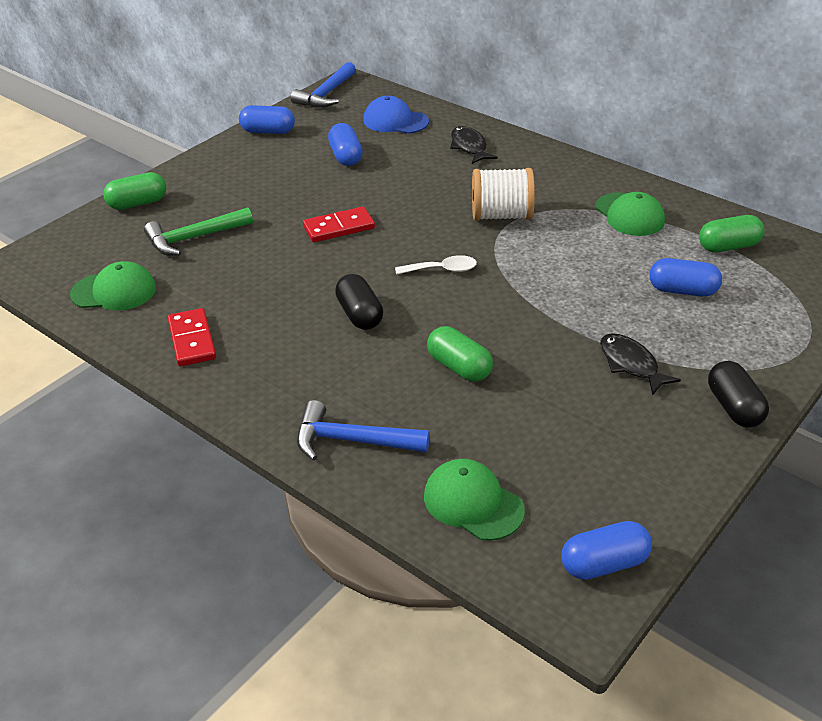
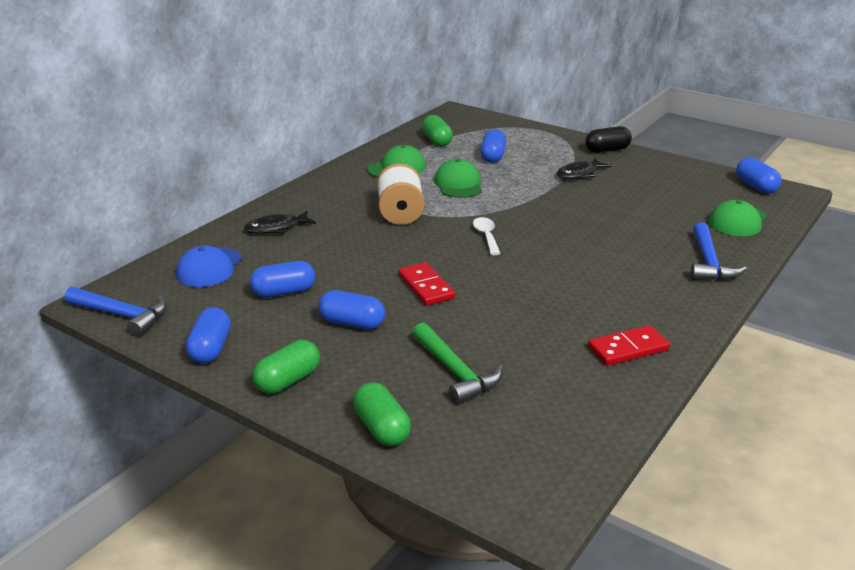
camera: 95 degrees left, 10 degrees down
green cap [70,261,156,310] -> green cap moved to [435,159,482,198]
black capsule [335,274,383,330] -> none
green capsule [427,326,493,382] -> green capsule moved to [252,340,320,394]
none -> blue capsule [318,290,385,330]

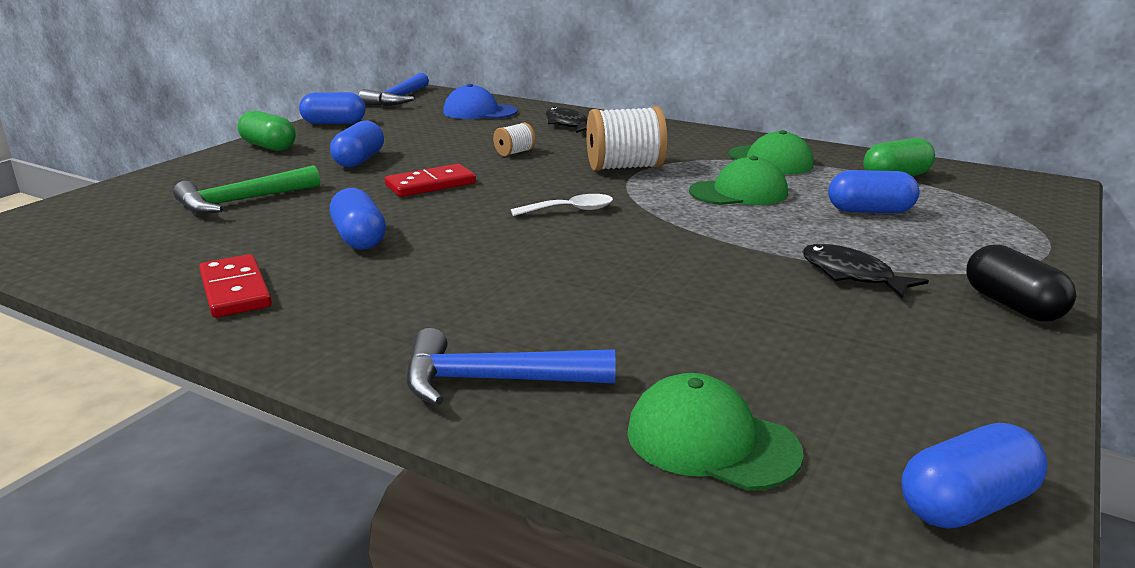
camera: 85 degrees right, 5 degrees down
blue capsule [250,261,315,298] -> blue capsule moved to [330,188,386,250]
green capsule [353,382,411,446] -> none
none -> white spool [493,122,535,156]

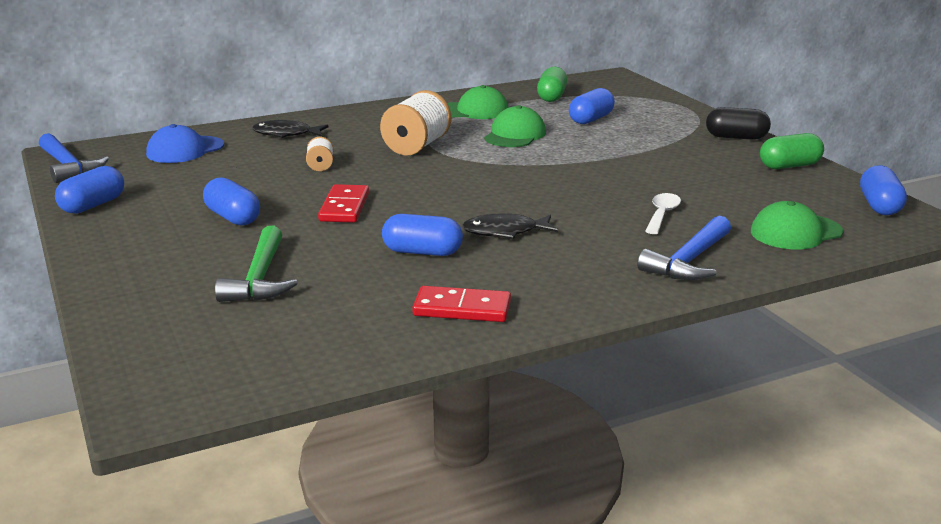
camera: 55 degrees left, 0 degrees up
green capsule [238,111,296,151] -> green capsule moved to [760,133,824,169]
white spoon [511,194,613,216] -> white spoon moved to [645,193,681,234]
black fish [802,244,929,298] -> black fish moved to [462,213,558,239]

